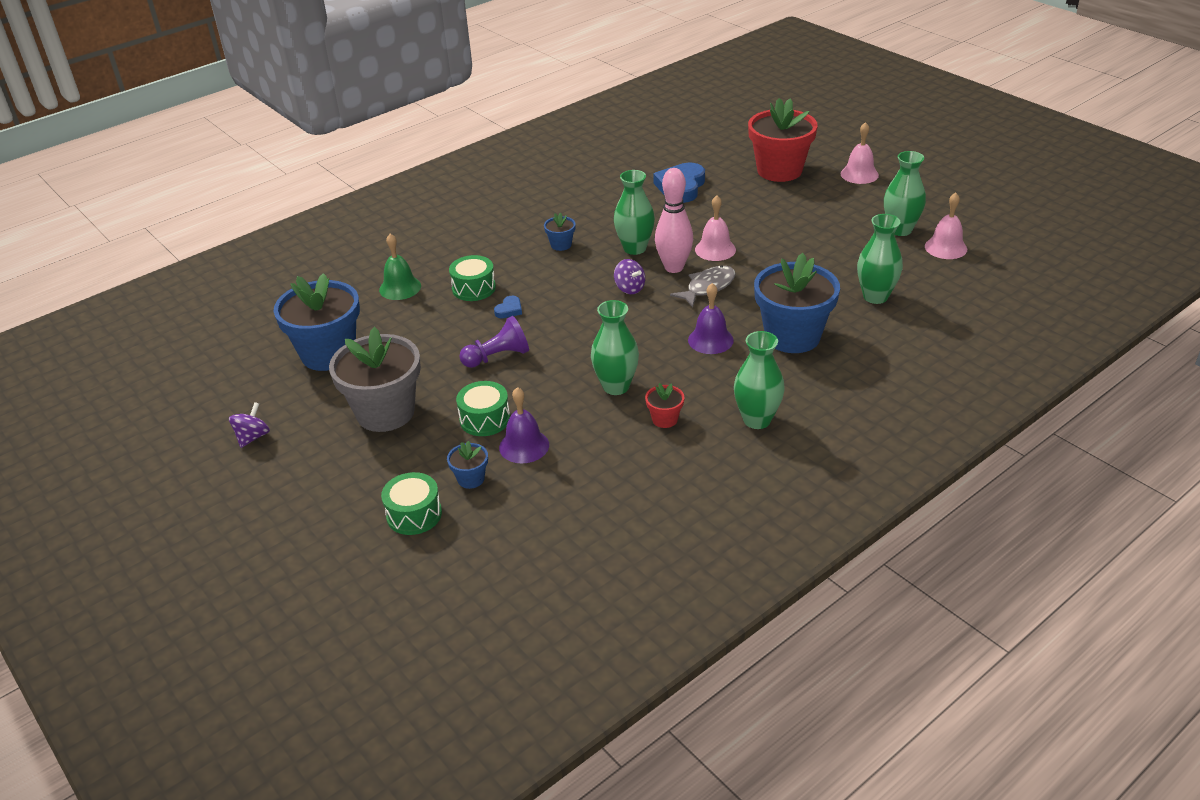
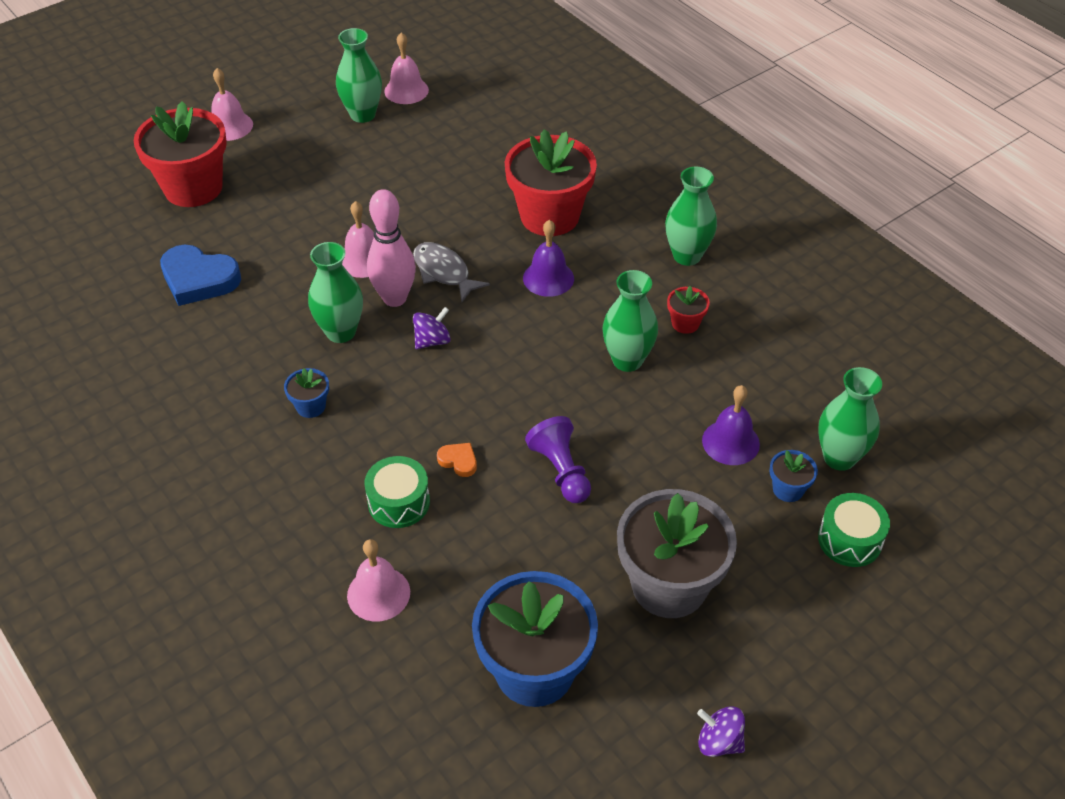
camera: 90 degrees left, 10 degrees up
green bell [379,234,421,300] -> pink bell [347,539,410,621]
green drum [456,381,510,436] -> none
blue heart [494,296,522,318] -> orange heart [437,443,477,477]
blue flower pot [754,253,840,353] -> red flower pot [505,129,597,236]
green vase [857,214,903,304] -> green vase moved to [818,367,882,471]

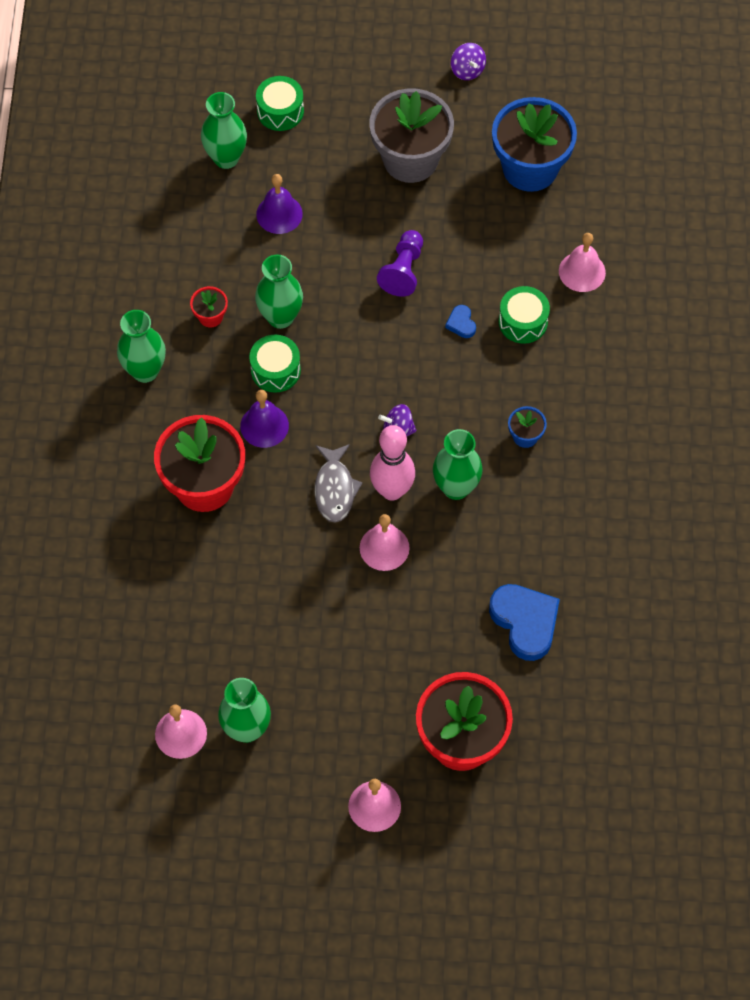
camera: 140 degrees left, 15 degrees up
orange heart [437,443,477,477] -> blue heart [445,305,476,338]
blue flower pot [770,450,818,502] -> none
none -> green drum [249,335,301,393]

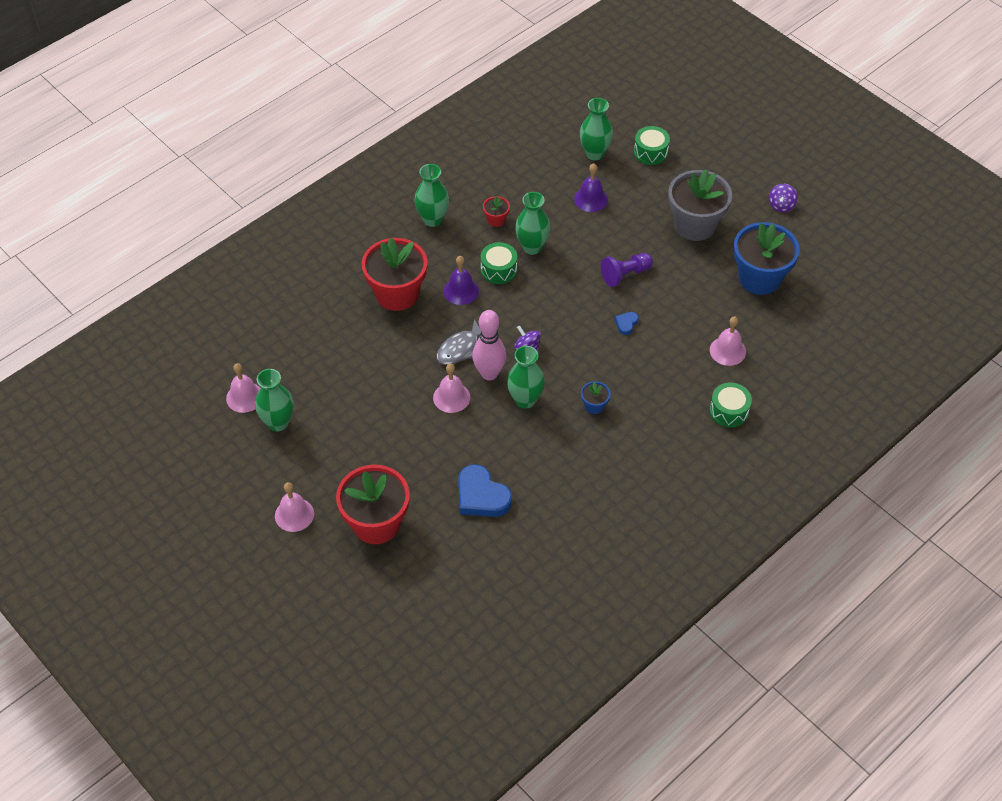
camera: 45 degrees right, 10 degrees down
blue heart [489,584,560,661] -> blue heart turned 120 degrees clockwise [458,464,512,517]
green drum [499,286,550,344] -> green drum moved to [710,382,752,428]

